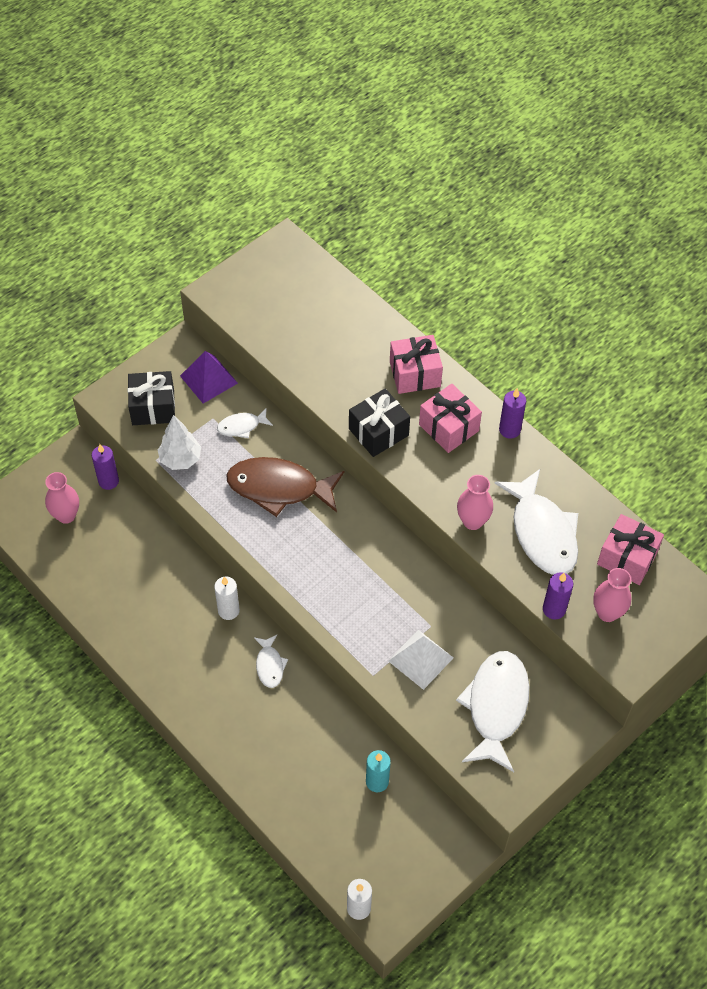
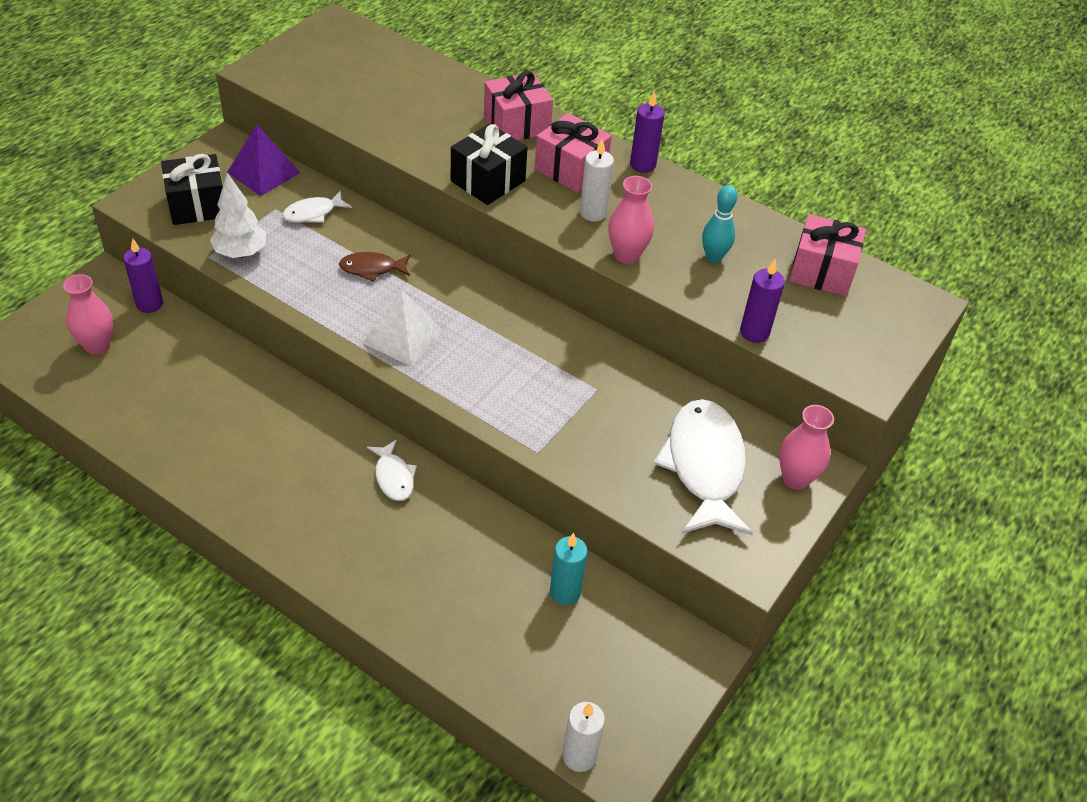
camera: 15 degrees left, 10 degrees down
white candle [214,576,240,620] -> white candle moved to [580,139,614,222]
brown fish [226,457,344,517] -> brown fish [339,252,410,282], size x0.49
white pyramid [388,630,453,690] -> white pyramid moved to [363,289,443,366]
white fish [494,469,578,575] -> turquoise bowling pin [702,185,737,263]
pink vase [593,568,631,622] -> pink vase moved to [779,405,834,490]

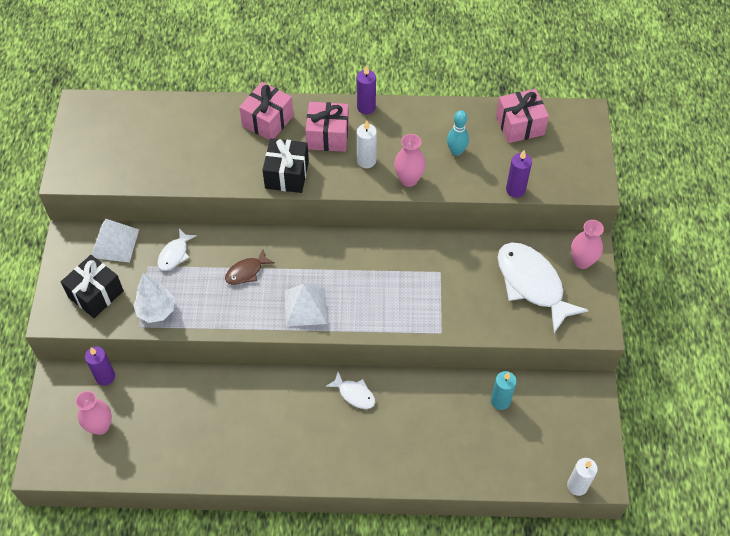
camera: 30 degrees left, 10 degrees up
purple pyramid [227,125,300,196] -> white pyramid [92,219,139,262]

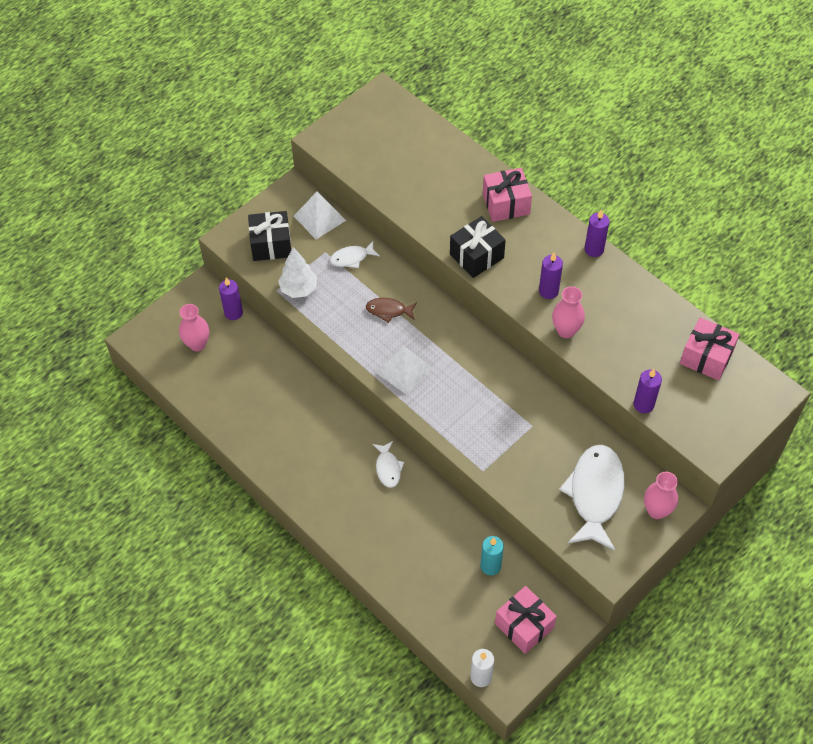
camera: 45 degrees right, 0 degrees up
pink gift [305,102,349,152] -> pink gift moved to [495,586,557,654]
white candle [357,120,377,168] -> purple candle [539,253,563,299]
turquoise bowling pin [447,110,469,156] -> none

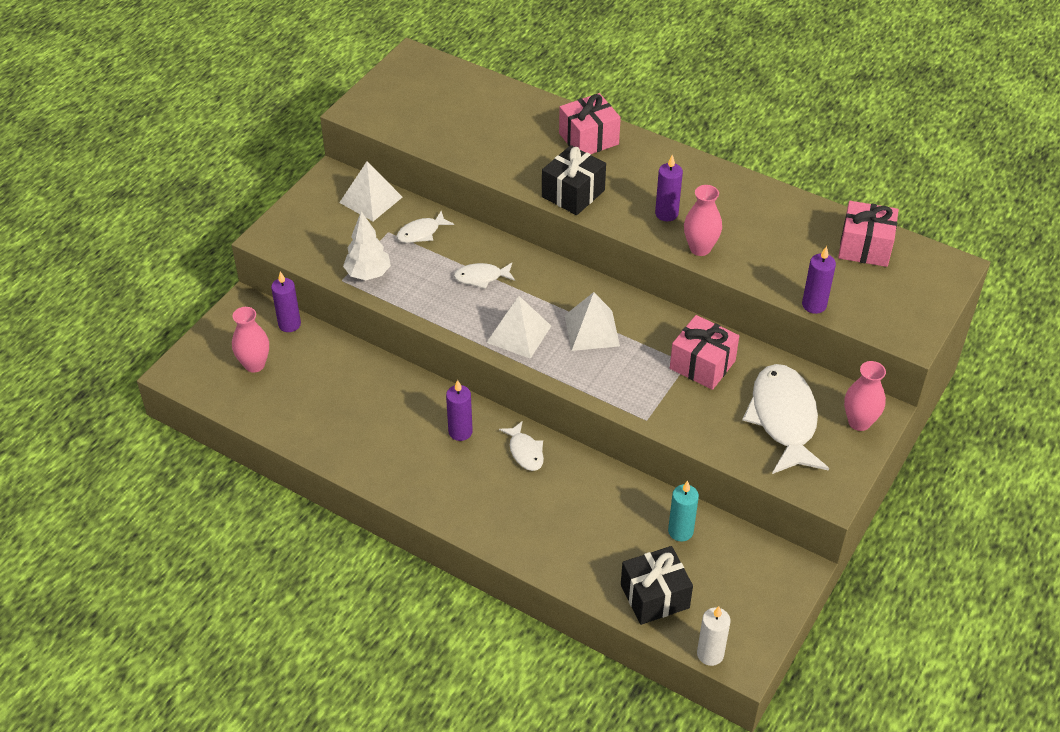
camera: 15 degrees left, 10 degrees down
black gift [248,211,291,261] -> black gift moved to [621,546,693,625]
brown fish [366,298,417,323] -> white fish [454,263,515,289]
pink gift [495,586,557,654] -> pink gift moved to [670,315,739,390]
purple candle [585,209,610,257] -> purple candle moved to [446,380,473,441]
none -> white pyramid [565,292,620,351]

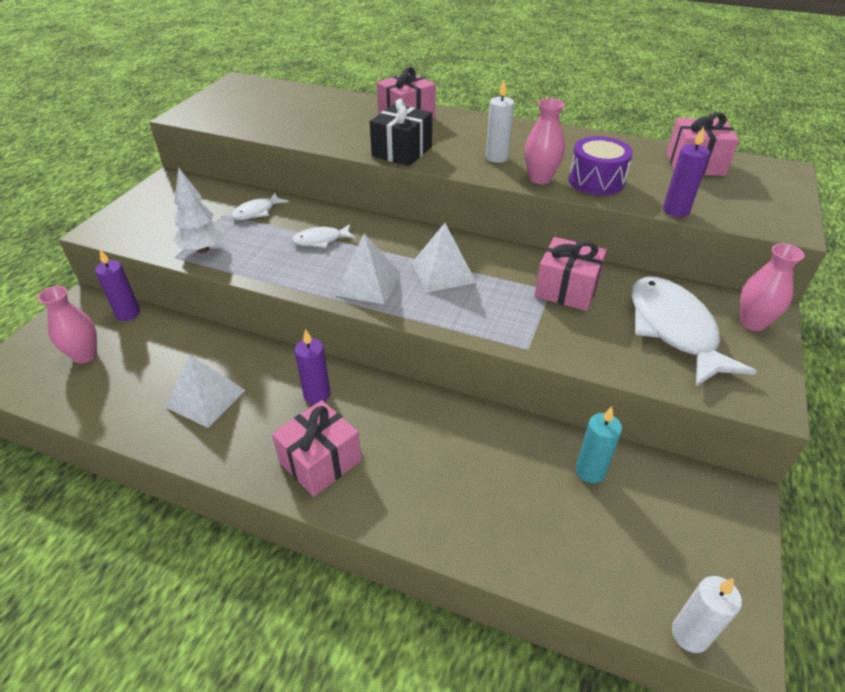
camera: 10 degrees left, 5 degrees down
white pyramid [339,162,402,221] -> white pyramid moved to [166,354,245,428]
white fish [499,421,544,471] -> none
black gift [621,546,693,625] -> none
purple candle [655,155,683,221] -> white candle [486,80,514,163]
none -> pink gift [272,400,362,497]
none -> purple drum [569,136,633,195]

